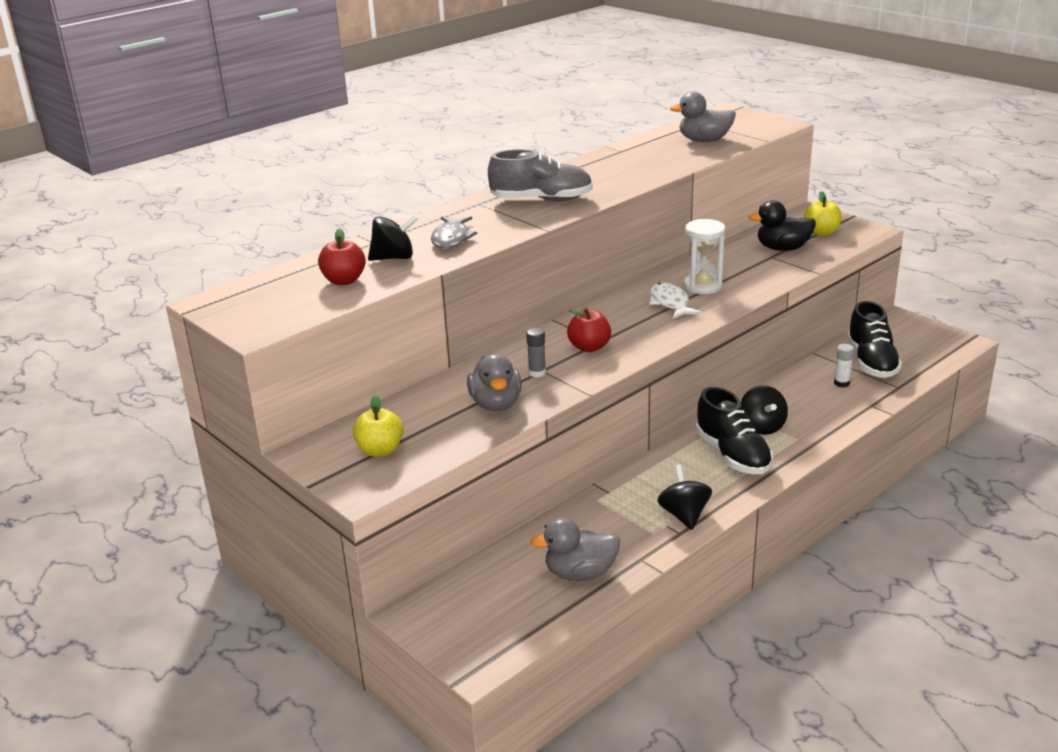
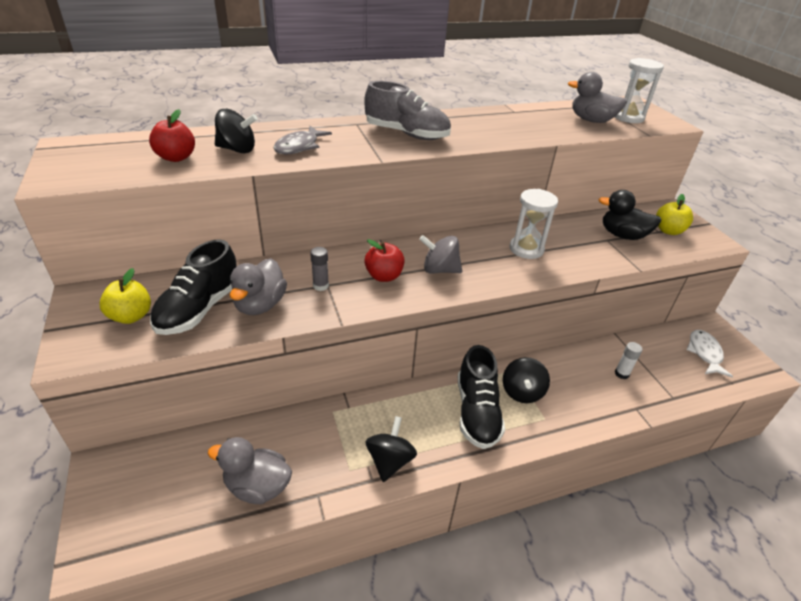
camera: 20 degrees right, 10 degrees up
white fish [649,282,702,319] -> white fish moved to [686,330,733,377]
black shoe [847,301,902,378] -> black shoe moved to [150,239,237,335]
none -> grey spinning top [419,235,462,274]
none -> white hourglass [615,58,664,123]

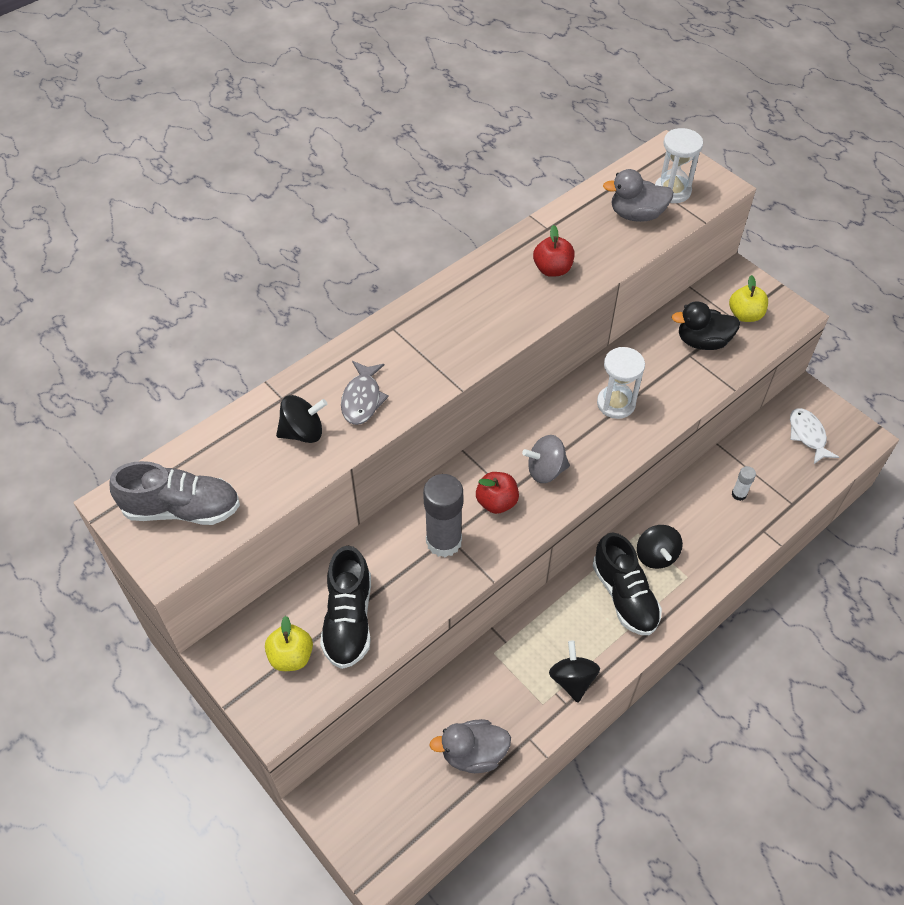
camera: 20 degrees left, 15 degrees up
red apple [149,109,195,162] -> red apple moved to [533,225,575,277]
grey duck [229,258,287,315] -> none
grey glue stick [310,247,329,291] -> grey glue stick [423,474,463,557], size x2.11
grey shoe [364,81,451,140] -> grey shoe moved to [109,461,240,525]

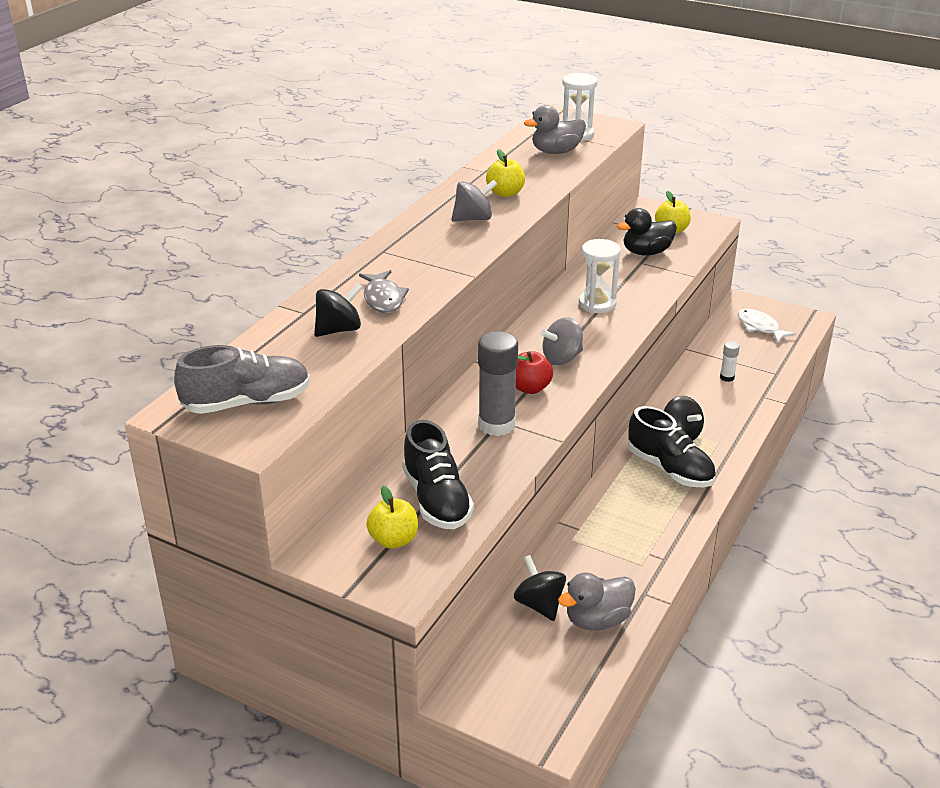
camera: 20 degrees left, 20 degrees down
red apple [533,225,575,277] -> yellow apple [486,149,525,197]
black spinning top [549,640,600,703] -> black spinning top moved to [514,555,566,621]
none -> grey spinning top [451,179,497,222]

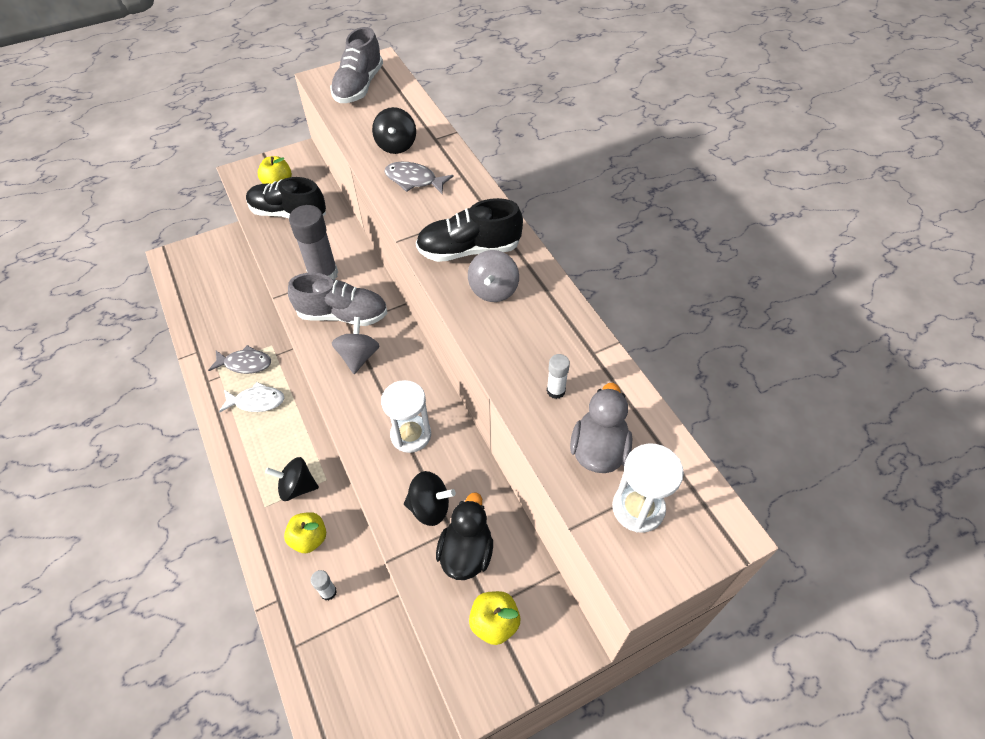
camera: 125 degrees right, 20 degrees up
yellow apple [486,149,525,197] -> yellow apple moved to [284,512,326,553]
black spinning top [514,555,566,621] -> black spinning top moved to [404,471,456,526]
red apple [516,351,553,394] -> grey shoe [288,273,387,326]
grey duck [558,573,636,631] -> none
black shoe [628,406,716,487] -> black shoe moved to [416,198,523,262]
white fish [738,309,796,343] -> white fish moved to [219,382,284,413]
none -> grey fish [208,345,271,374]
none -> white glue stick [547,354,570,399]

